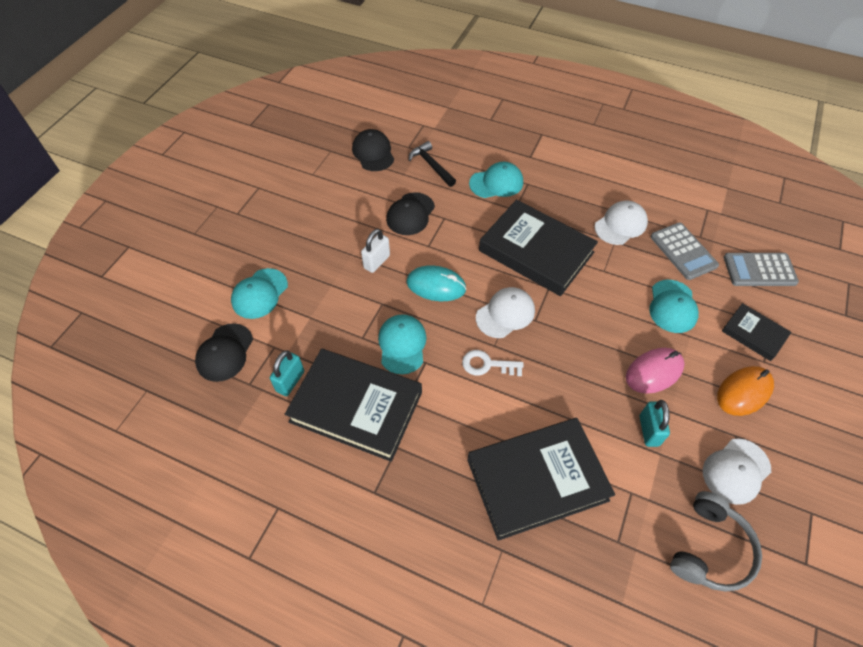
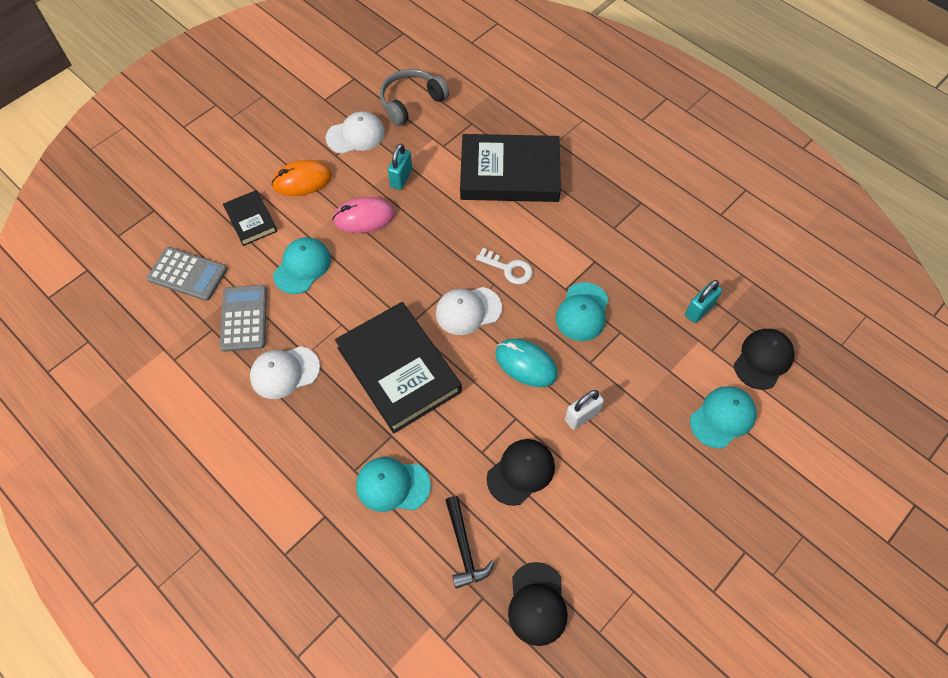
camera: 160 degrees left, 5 degrees up
black book [285,349,422,462] -> none

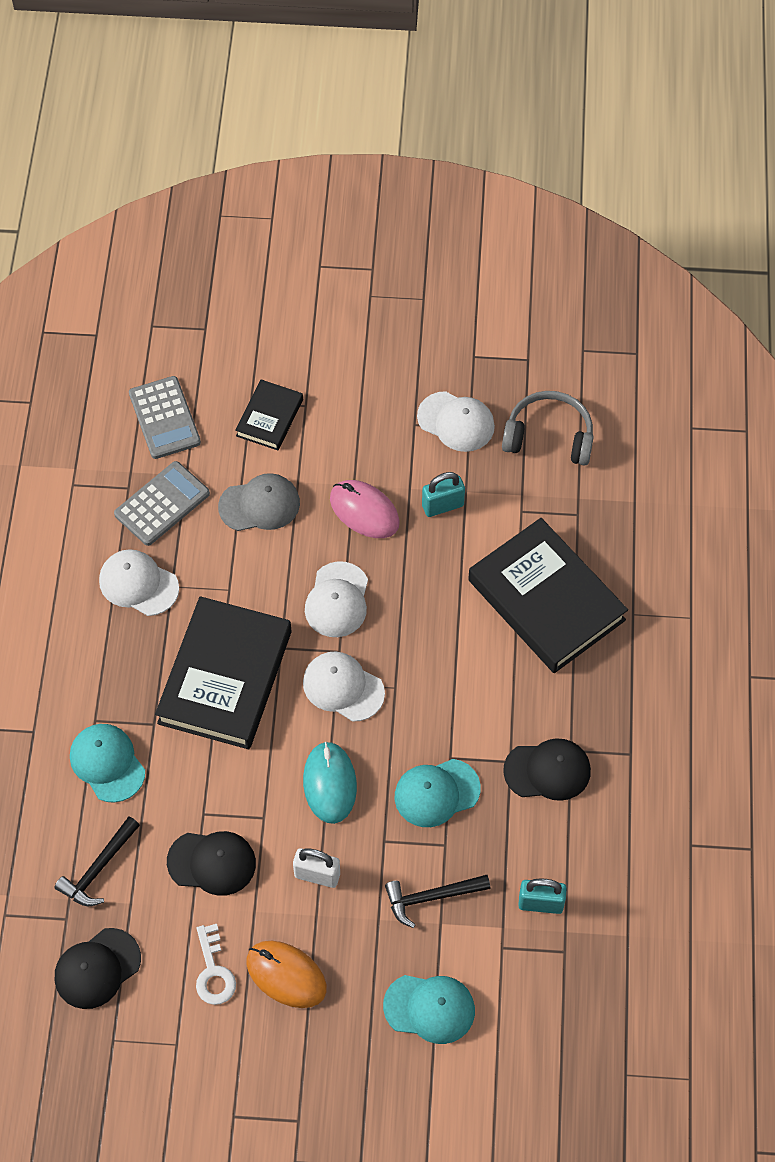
camera: 50 degrees right, 0 degrees up
orange mouse [271,160,332,196] -> orange mouse moved to [246,941,327,1008]
turquoise cap [273,237,331,294] -> grey cap [218,473,300,531]
white key [476,248,533,284] -> white key moved to [196,924,236,1005]
black cap [734,329,795,390] -> black cap moved to [503,738,591,801]
none -> white cap [305,561,368,637]
none -> black hammer [385,875,491,928]

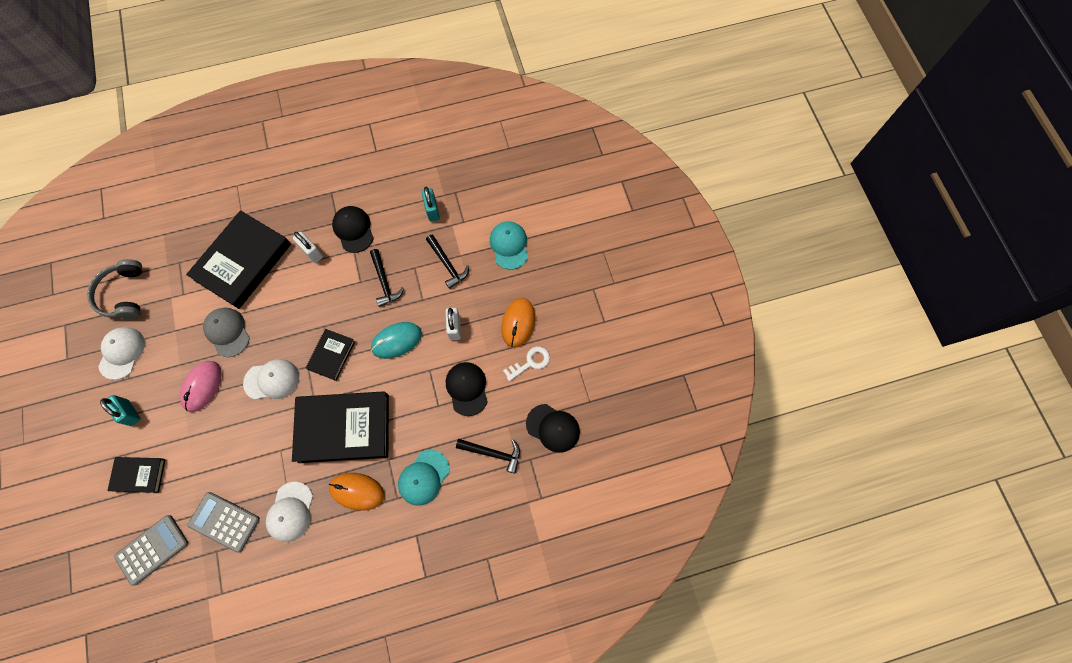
camera: 110 degrees left, 10 degrees up
grey cap [218,473,300,531] -> grey cap moved to [203,308,250,357]
white cap [303,651,385,722] -> black book [306,329,355,381]
turquoise cap [395,759,481,827] -> black hammer [370,249,404,307]
turquoise padlock [422,472,465,517] -> turquoise padlock moved to [100,395,141,426]
none -> white padlock [293,232,323,263]
none -> orange mouse [329,473,385,511]

